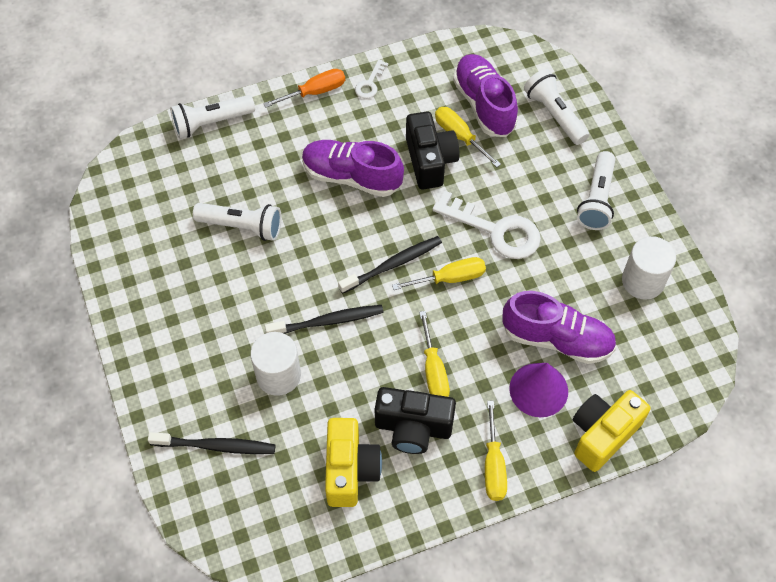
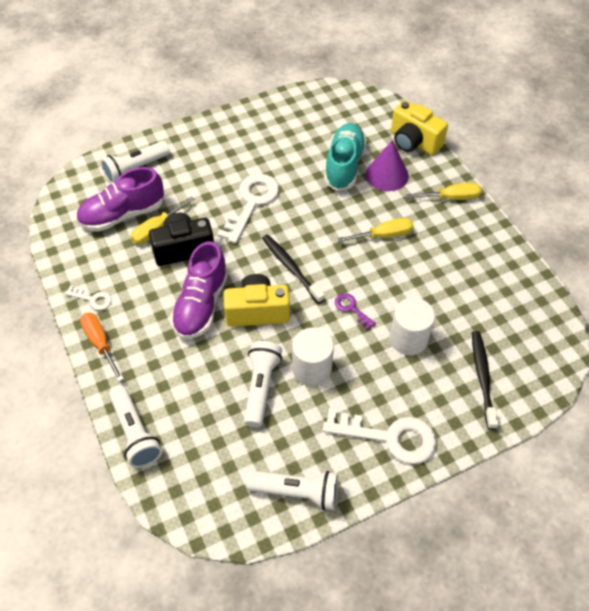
camera: 95 degrees left, 5 degrees down
black toothbrush [265,305,384,334] -> purple key [335,293,376,330]
yellow camera [325,418,382,507] -> yellow camera moved to [223,274,290,327]
black camera [375,387,456,454] -> none
yellow screwdriver [392,257,486,290] -> none
purple shoe [502,291,616,364] -> turquoise shoe [324,123,367,191]
white flashlight [577,151,615,230] -> white flashlight moved to [246,471,339,510]
white cylinder [622,236,676,300] -> white cylinder moved to [292,328,334,386]
none -> white key [323,408,436,464]

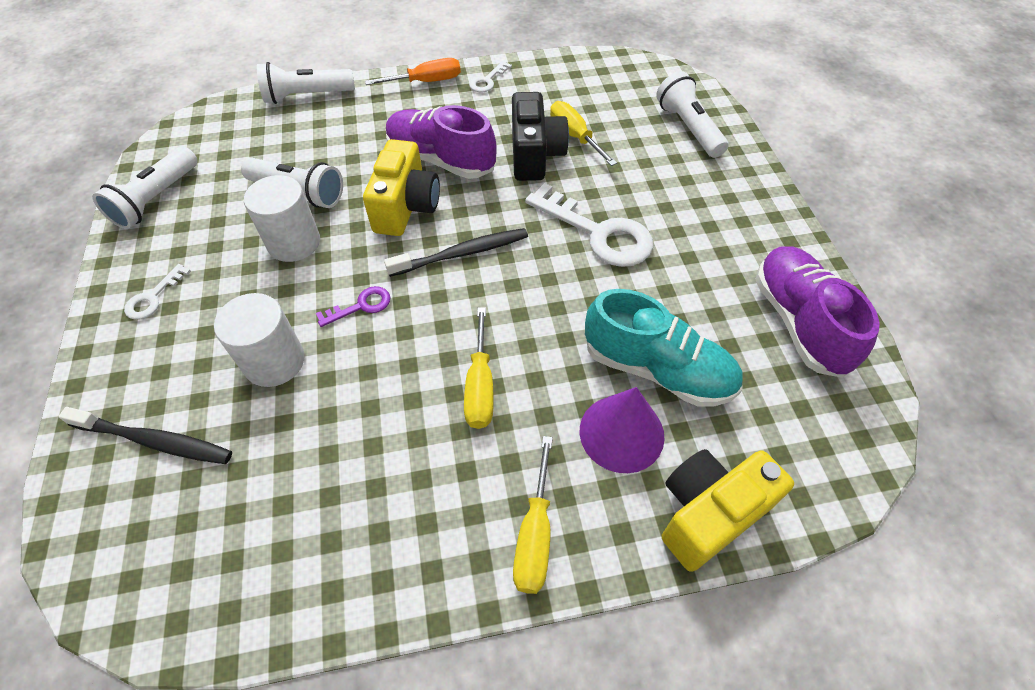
camera: 105 degrees right, 0 degrees up
purple shoe [76,167,164,231] -> purple shoe moved to [755,246,880,378]
white key [323,408,436,464] -> white key [124,264,191,320], size x0.49

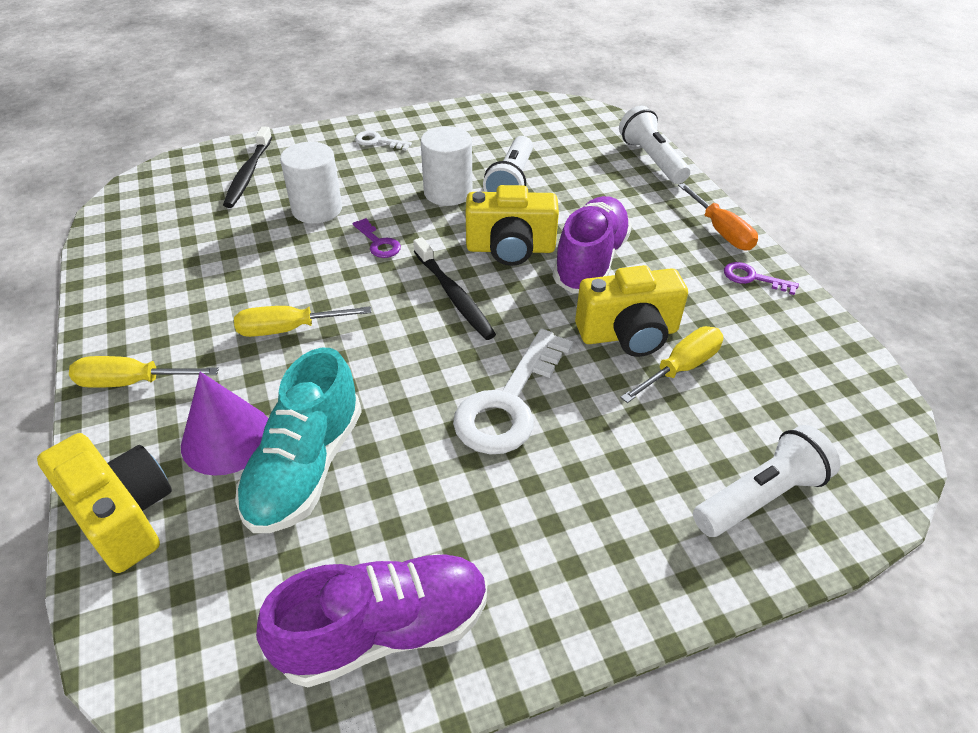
camera: 80 degrees right, 10 degrees down
white flashlight [92,146,198,229] -> none
white key [469,61,512,92] -> purple key [724,262,799,295]
black camera [512,92,569,181] -> yellow camera [575,265,688,357]

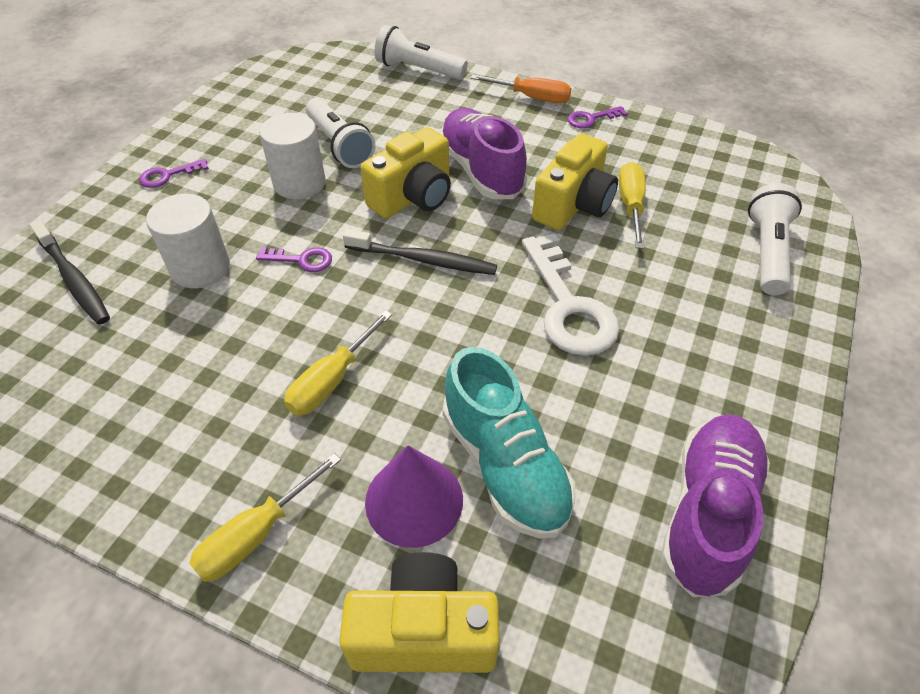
camera: 45 degrees left, 5 degrees up
white key [355,131,412,151] -> purple key [139,159,209,188]

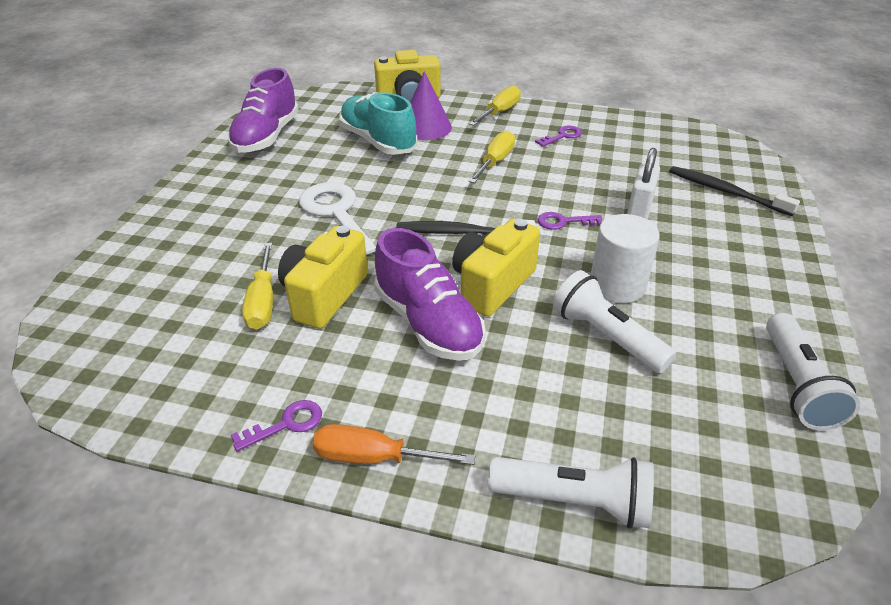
camera: 170 degrees right, 10 degrees down
purple key [139,159,209,188] -> purple key moved to [535,126,582,147]
white cylinder [146,194,230,288] -> white padlock [627,148,660,219]
white flashlight [748,183,802,295] -> white flashlight moved to [766,313,860,430]

